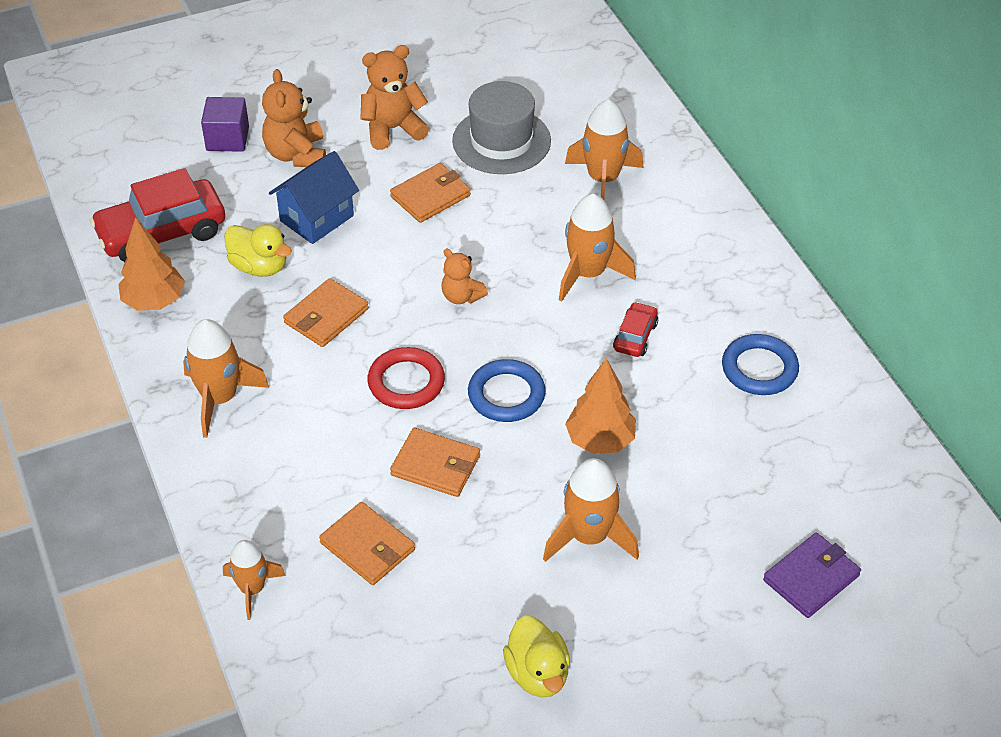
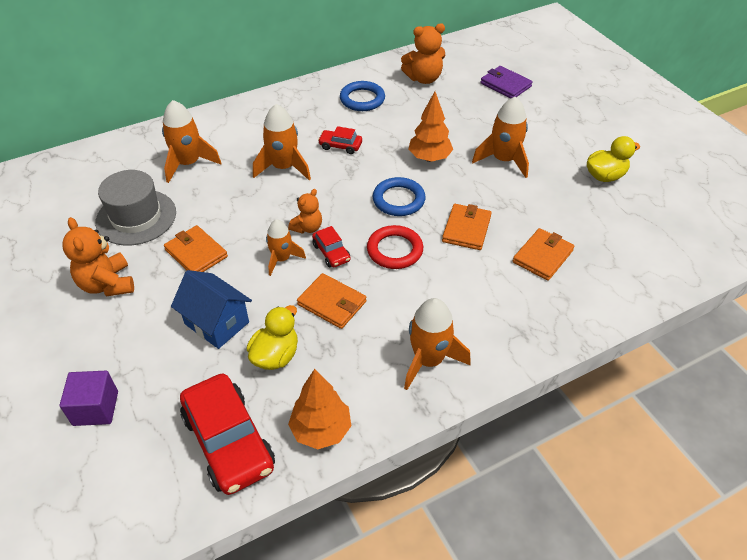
camera: 95 degrees left, 0 degrees up
orange rocket [223,540,286,620] -> orange rocket moved to [266,219,306,276]
orange teddy bear [262,69,326,167] -> orange teddy bear moved to [401,23,445,84]
none -> red car [312,226,351,267]

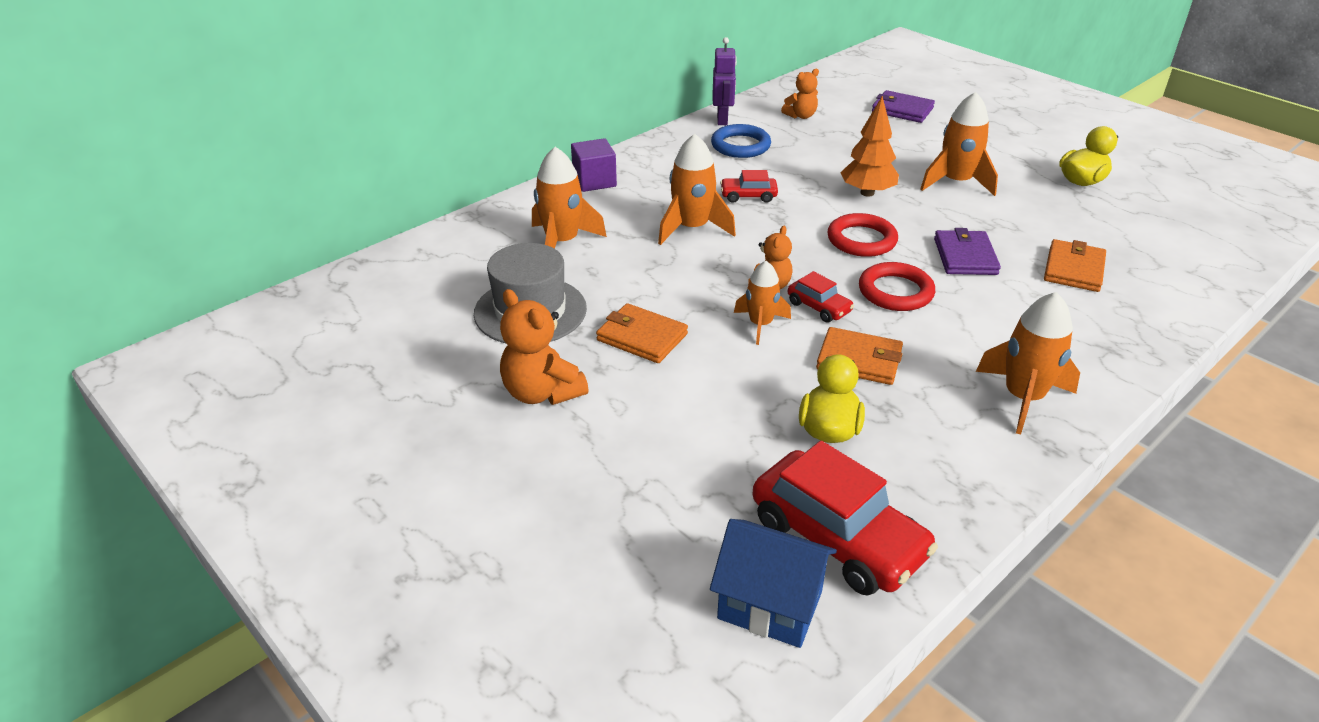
camera: 15 degrees left, 10 degrees down
purple cube [60,371,118,426] -> purple cube moved to [571,138,617,192]
blue house [171,270,252,349] -> blue house moved to [710,519,837,648]
orange tree [288,369,351,449] -> none
blue ring [373,177,426,216] -> red ring [827,213,898,257]
orange teddy bear [401,23,445,84] -> orange teddy bear [781,69,819,119], size x0.62
orange wallet [442,204,492,250] -> purple wallet [934,228,1001,275]
none -> purple robot [713,37,737,125]

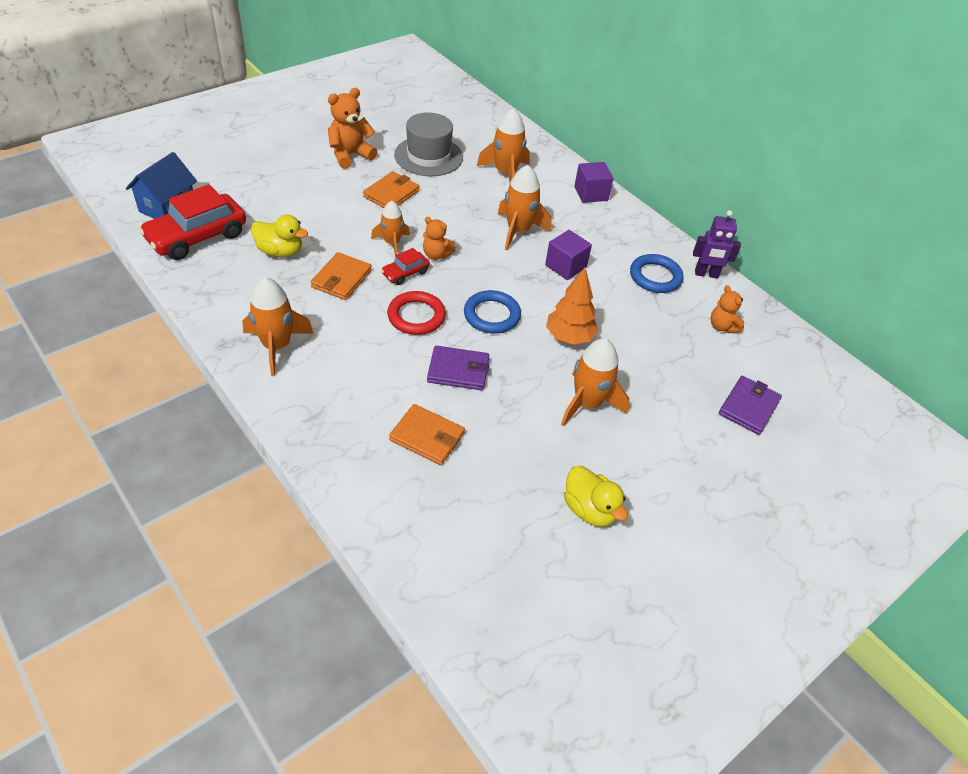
camera: 90 degrees right, 10 degrees up
red car [720,170,778,203] -> purple cube [545,230,592,280]
red ring [827,213,898,257] -> blue ring [464,290,521,334]

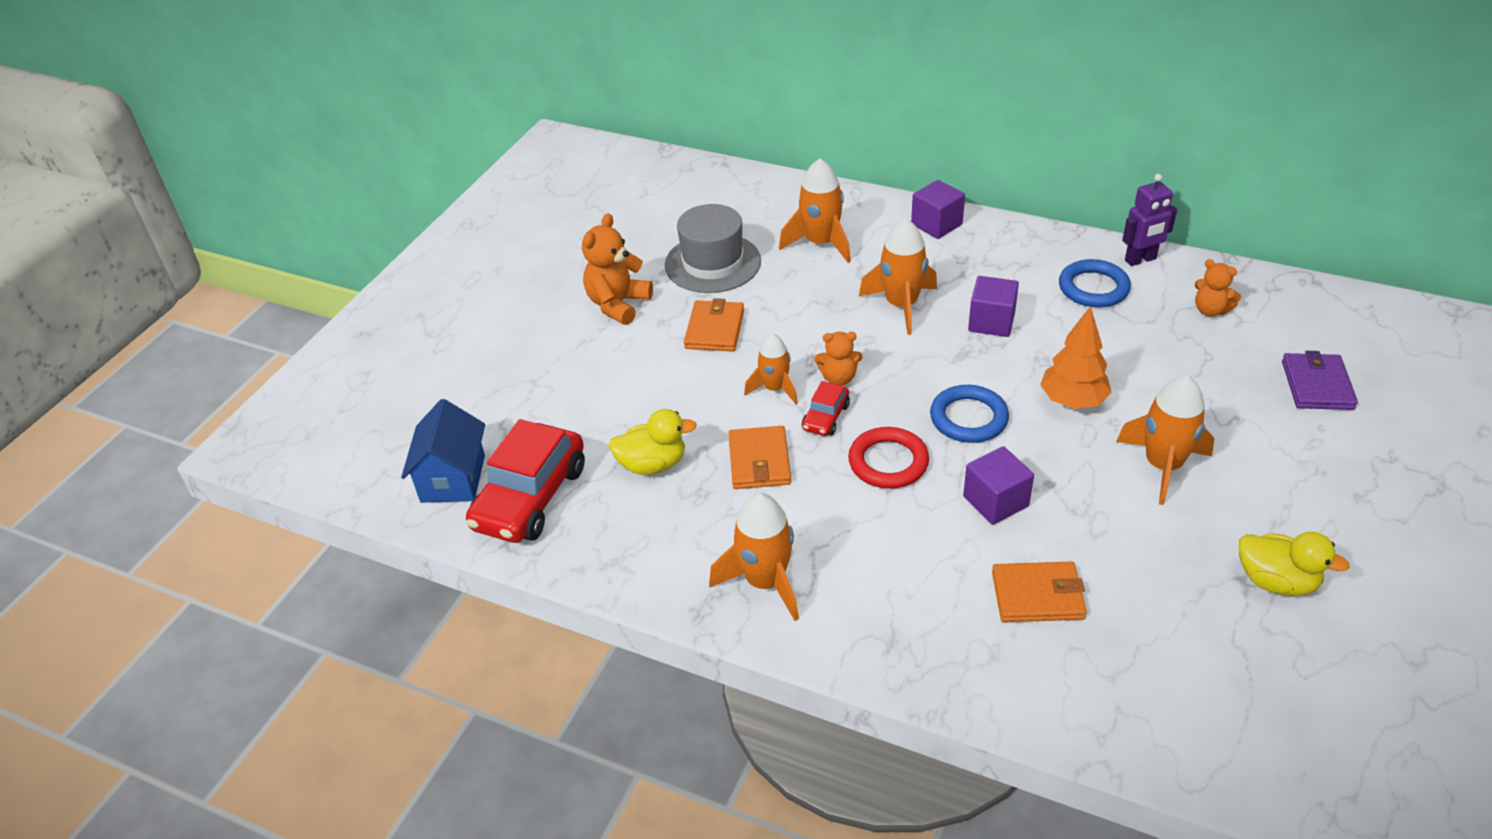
camera: 20 degrees left, 5 degrees down
purple wallet [427,346,489,390] -> purple cube [963,446,1034,525]

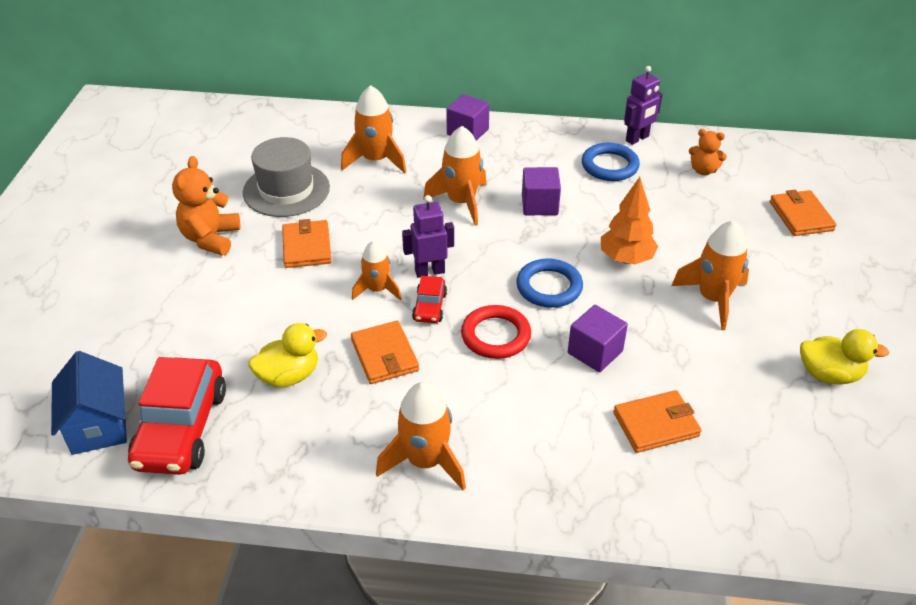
camera: 20 degrees left, 0 degrees up
orange teddy bear [814,332,863,386] -> purple robot [402,195,454,278]
purple wallet [1282,351,1358,410] -> orange wallet [770,190,836,236]

